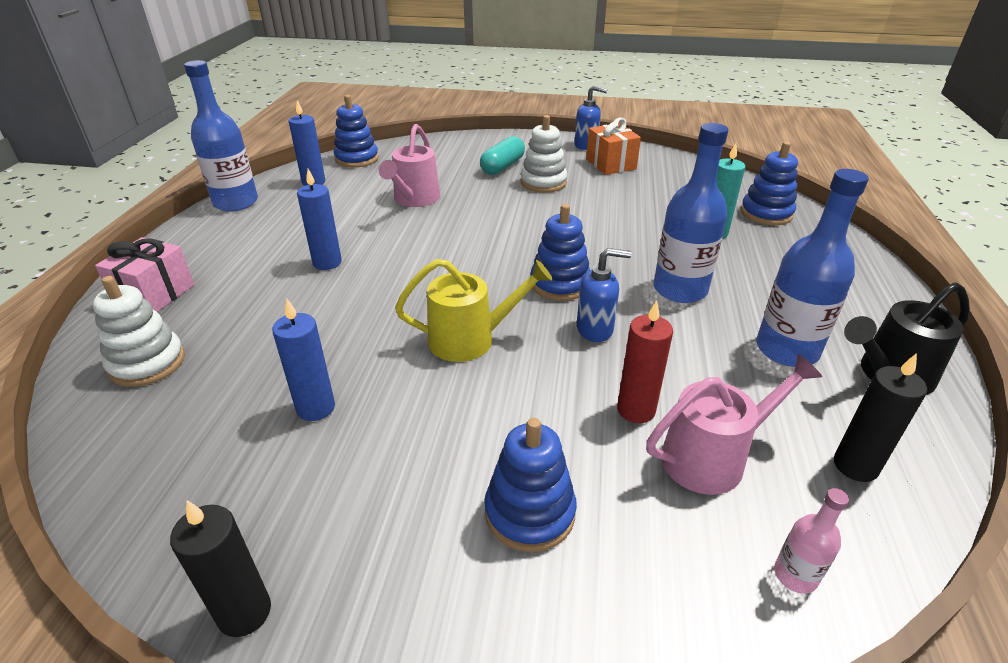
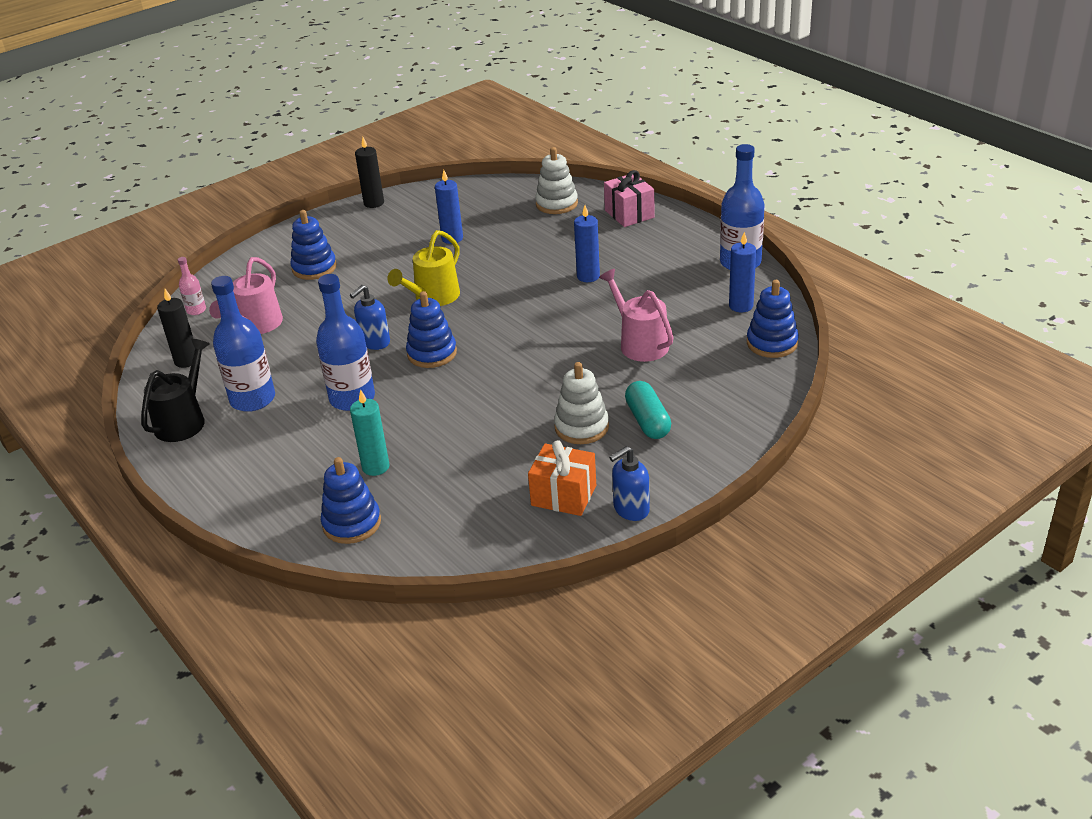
camera: 135 degrees right, 0 degrees up
red candle [617,300,673,423] -> none

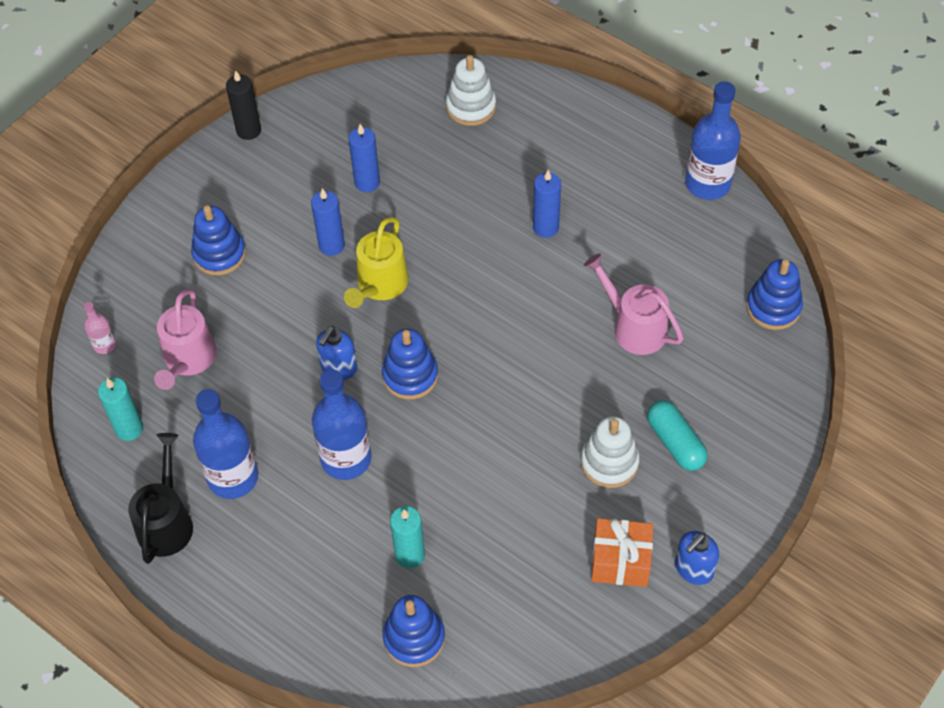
camera: 15 degrees left, 20 degrees up
black candle [157,289,195,368] -> turquoise candle [98,377,143,441]
pink gift [604,170,655,227] -> none
blue candle [729,232,756,312] -> blue candle moved to [311,188,345,256]

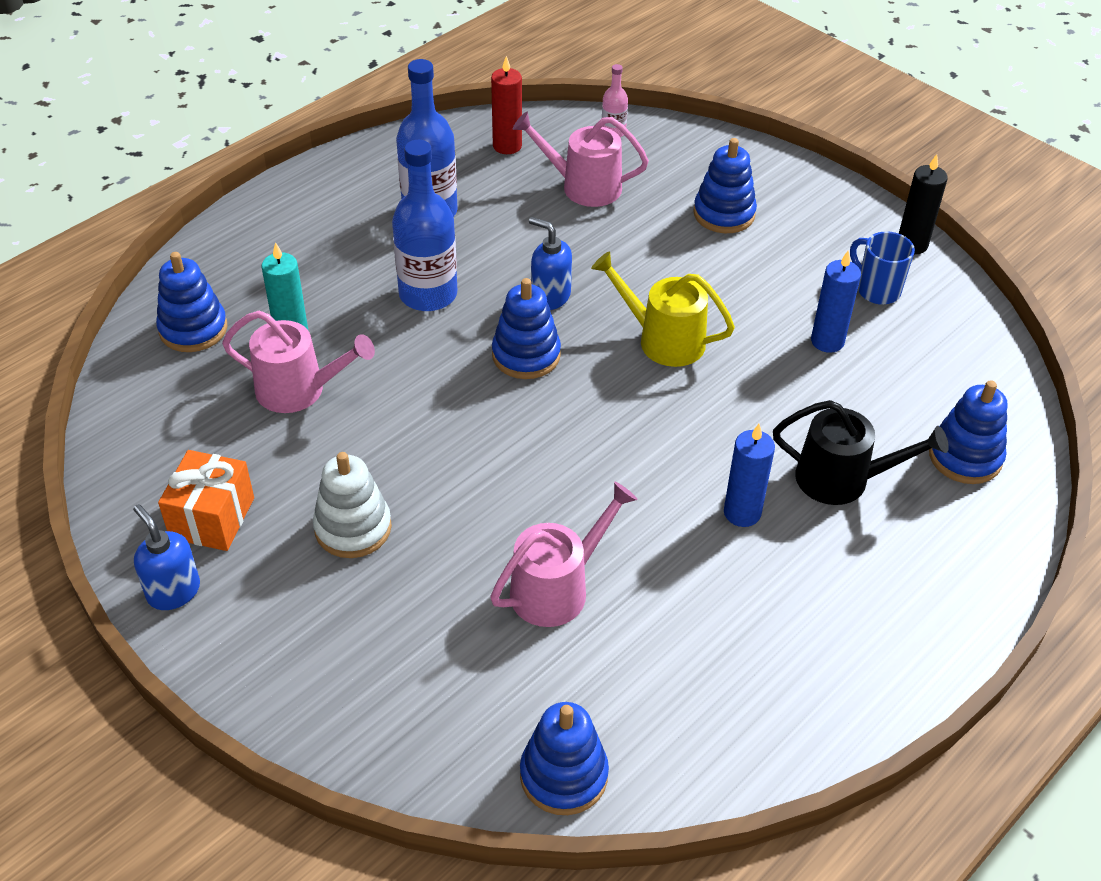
camera: 95 degrees right, 10 degrees down
turquoise candle [98,377,143,441] -> red candle [491,56,522,154]
black watering can [128,433,193,564] -> black watering can moved to [773,400,949,505]
blue candle [311,188,345,256] -> none
white stacking toy [446,55,496,126] -> blue stacking toy [929,380,1008,484]
turquoise capsule [647,400,708,471] -> none
blue bottle [685,81,741,200] -> none
none -> pink watering can [222,311,375,413]
none -> blue mug [850,231,915,305]

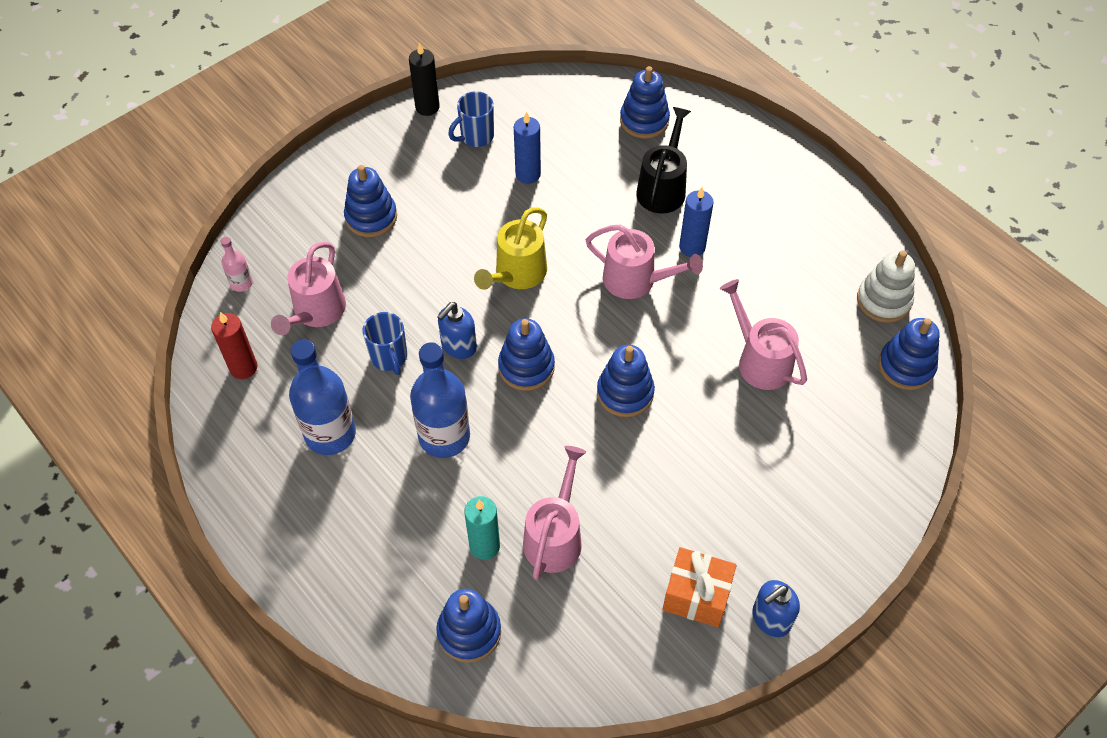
camera: 85 degrees left, 10 degrees up
white stacking toy [313,452,392,558] -> white stacking toy moved to [857,251,915,323]
none -> blue mug [363,312,407,375]
none -> pink watering can [586,225,703,299]
none -> blue stacking toy [597,345,655,417]

